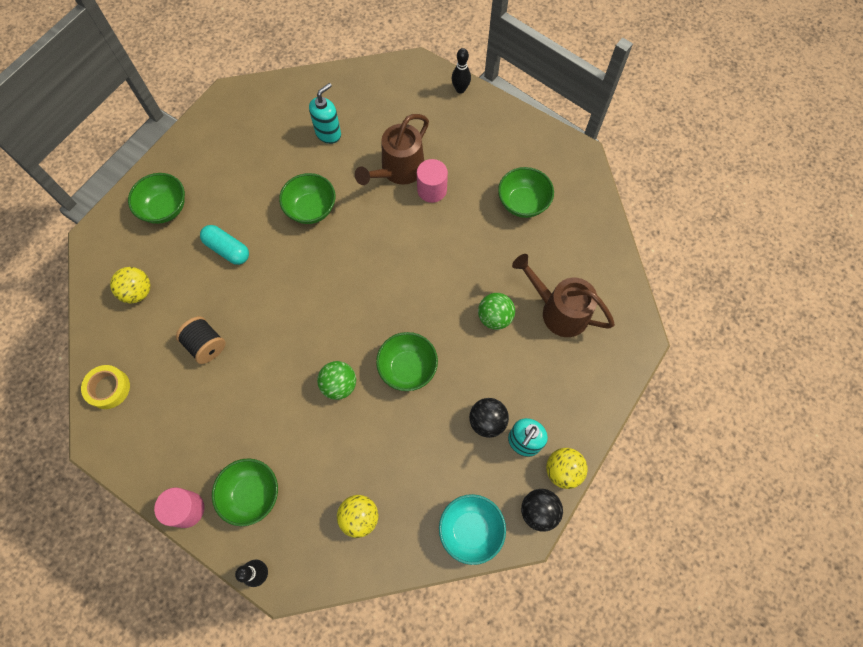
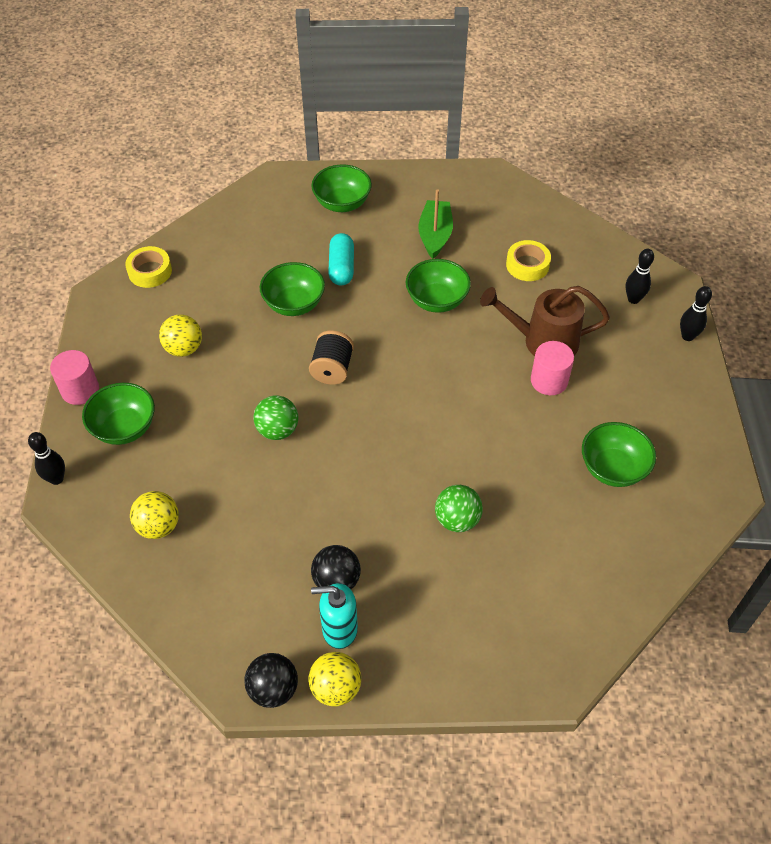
camera: 55 degrees right, 15 degrees down
yellow ball [110,267,150,303] -> yellow ball moved to [159,315,202,357]
black spool [176,316,226,364] -> black spool moved to [309,330,354,385]
turquoise soap dispenser [309,83,341,144] -> yellow tape [506,240,551,281]
green bowl [376,332,438,391] -> green bowl moved to [260,262,325,316]
turquoise bowl [439,494,506,565] -> none
brown watering can [512,254,615,337] -> none
none -> green boat [418,189,453,259]
none -> black bowling pin [626,249,654,304]

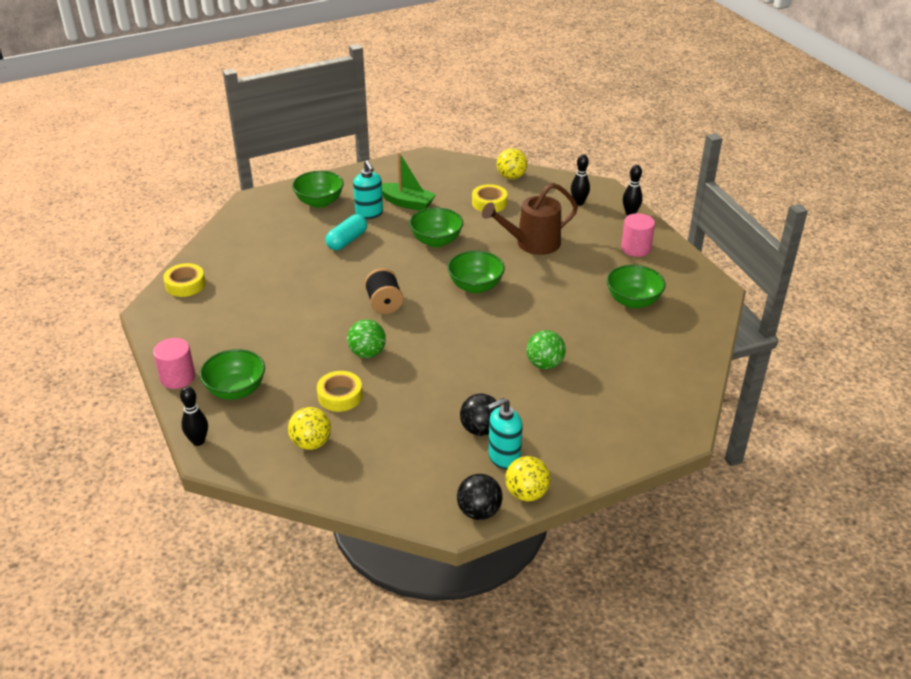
camera: 25 degrees left, 15 degrees down
yellow ball [159,315,202,357] -> yellow ball moved to [497,148,527,180]
green bowl [260,262,325,316] -> green bowl moved to [447,251,505,293]
turquoise capsule [328,233,354,285] -> turquoise capsule turned 60 degrees clockwise [326,214,367,250]
green boat [418,189,453,259] -> green boat turned 135 degrees clockwise [382,152,436,211]
pink cylinder [531,341,574,395] -> pink cylinder moved to [621,213,655,257]
none -> yellow tape [317,371,363,412]
none -> turquoise soap dispenser [353,160,383,219]

